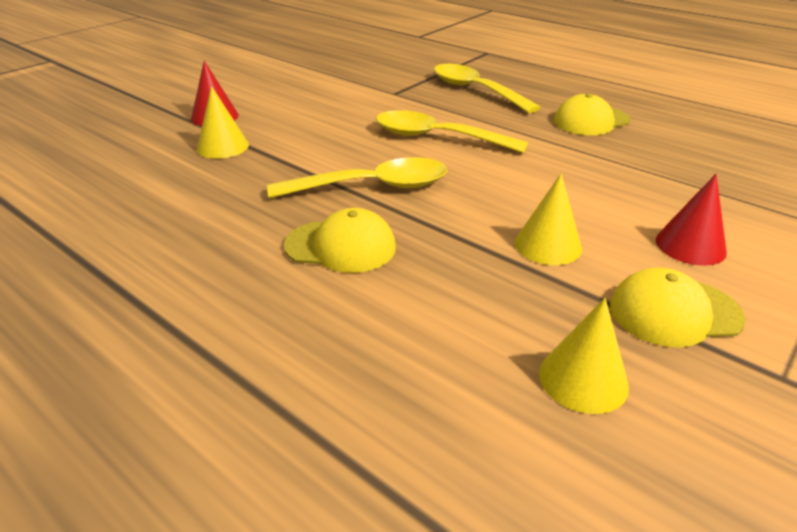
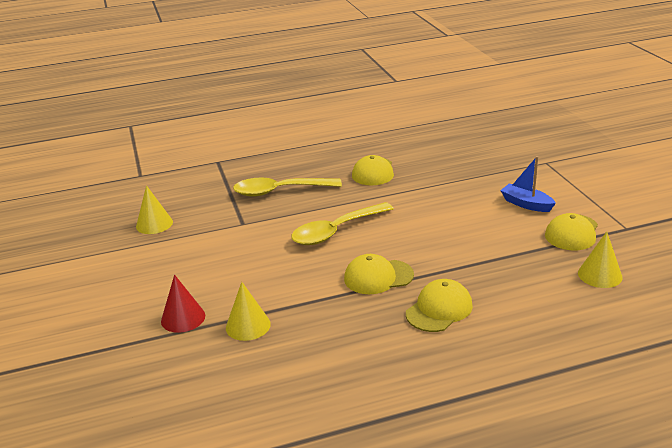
camera: 55 degrees left, 5 degrees down
yellow spoon [267,157,447,198] -> yellow cap [344,254,414,294]
yellow cone [514,174,582,265] -> yellow cone moved to [136,185,173,234]
red cone [656,174,727,266] -> blue boat [500,156,556,212]

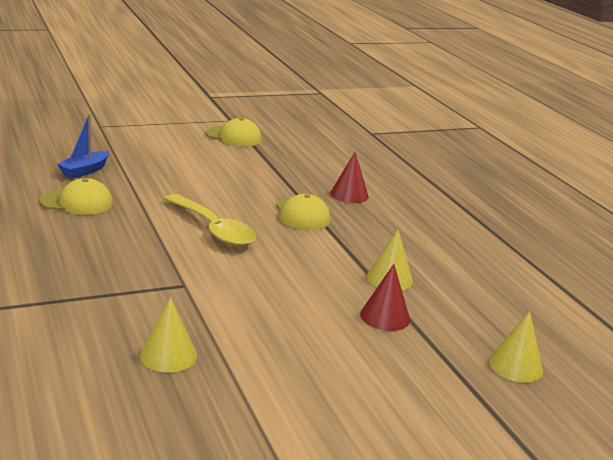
camera: 100 degrees left, 5 degrees down
yellow spoon [233,177,342,197] -> none
yellow cap [406,279,473,332] -> red cone [330,152,369,203]
blue boat [500,156,556,212] -> blue boat moved to [57,114,109,179]
yellow cone [578,231,623,288] -> yellow cone moved to [489,311,543,383]

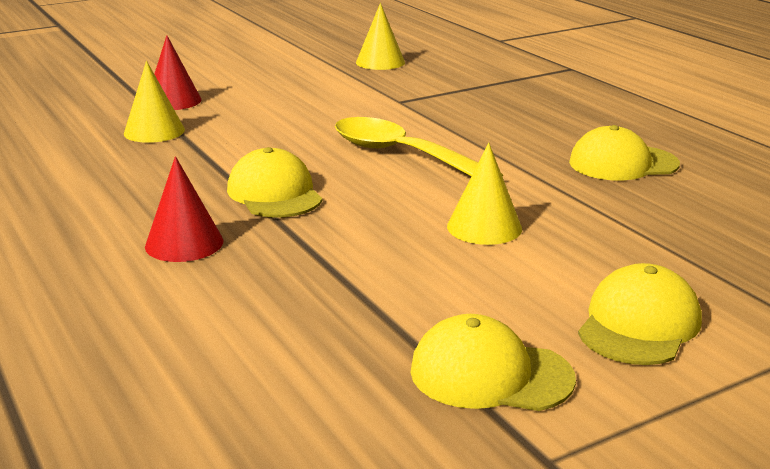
camera: 175 degrees right, 0 degrees up
blue boat [57,114,109,179] -> none
yellow cone [489,311,543,383] -> yellow cone moved to [447,142,522,245]
none -> yellow cap [578,263,702,365]

